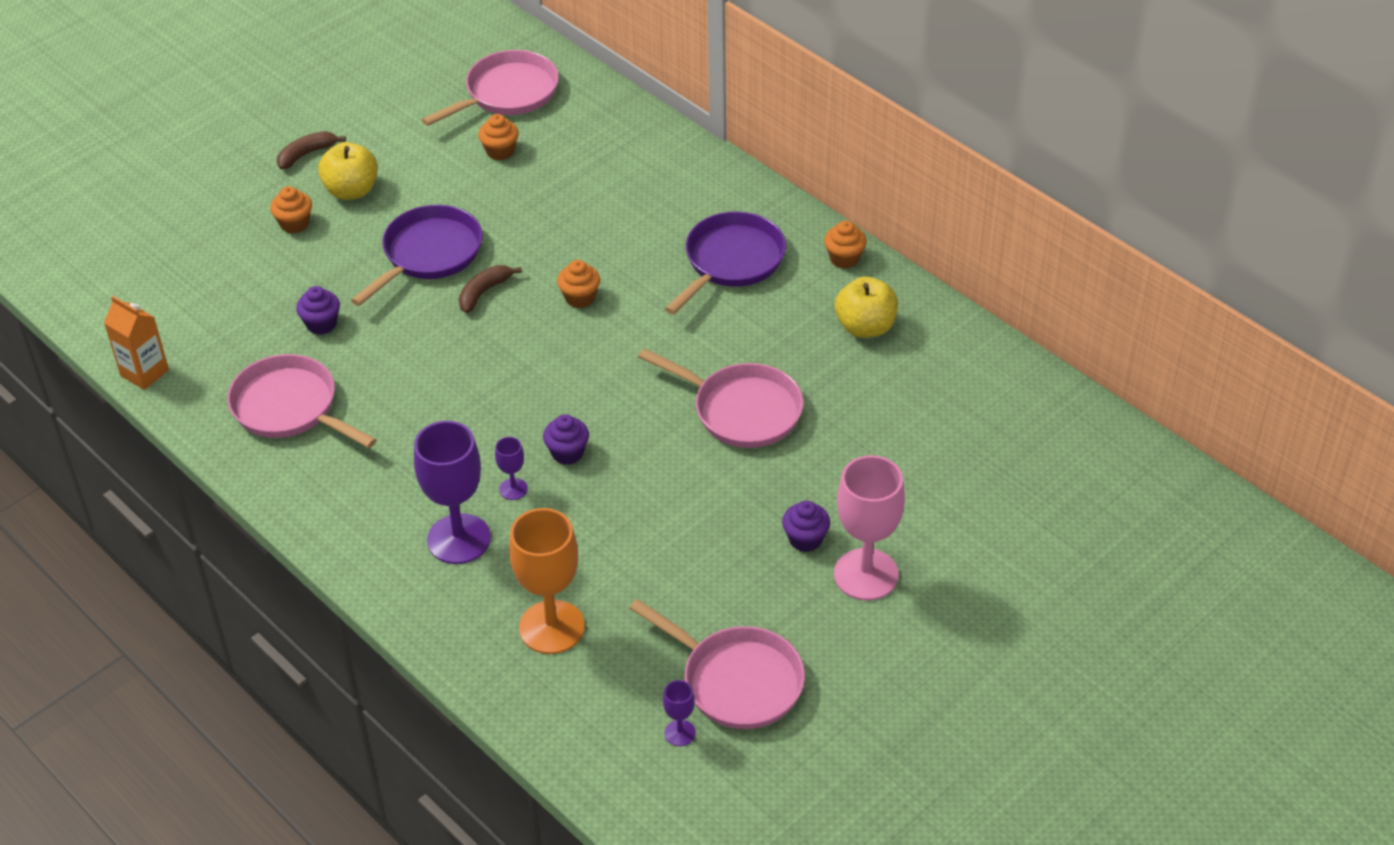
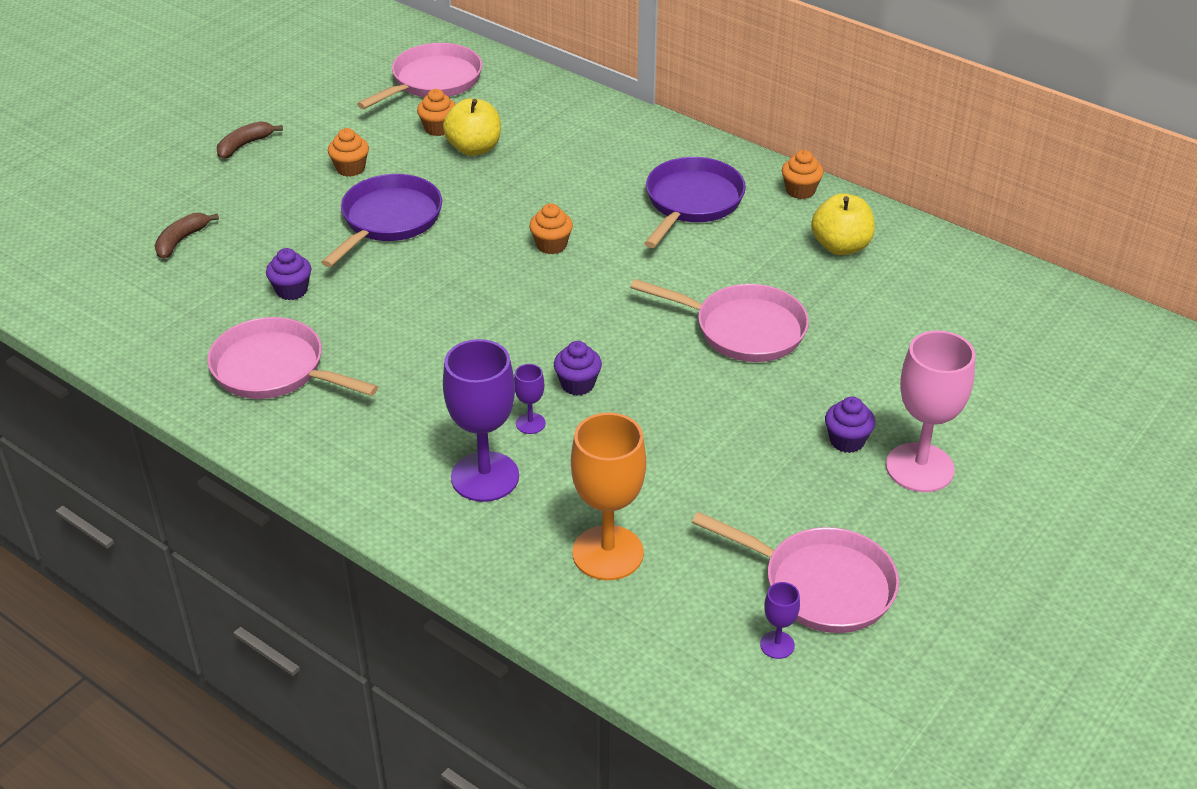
camera: 10 degrees left, 5 degrees down
orange carton [104,296,169,390] -> none
orange cupcake [270,186,312,233] -> orange cupcake moved to [328,128,369,177]
yellow apple [318,142,378,200] -> yellow apple moved to [443,98,501,156]
brown banana [459,265,522,313] -> brown banana moved to [155,213,219,259]

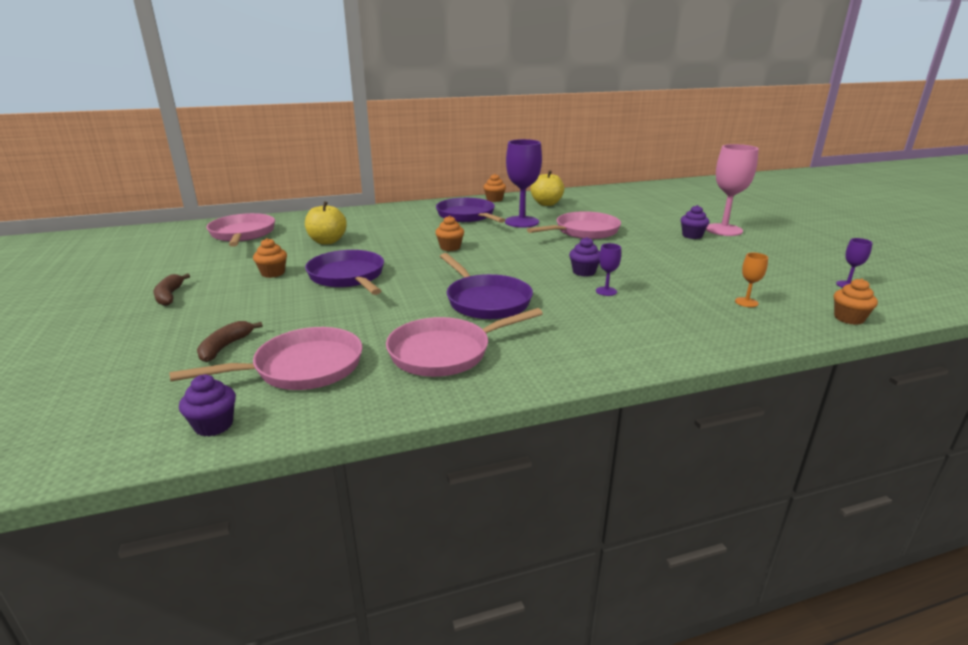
camera: 55 degrees left, 15 degrees down
brown banana [155,213,219,259] -> brown banana turned 45 degrees clockwise [197,321,263,362]
purple cupcake [266,248,311,300] -> purple cupcake moved to [179,375,236,437]
orange cupcake [417,89,456,136] -> orange cupcake moved to [834,278,878,325]
purple goblet [443,339,519,502] -> purple goblet moved to [505,139,542,228]
orange goblet [571,413,646,580] -> orange goblet [735,253,768,307], size x0.45
pink pan [692,512,899,633] -> pink pan moved to [170,327,362,390]
none -> purple pan [440,253,533,319]

